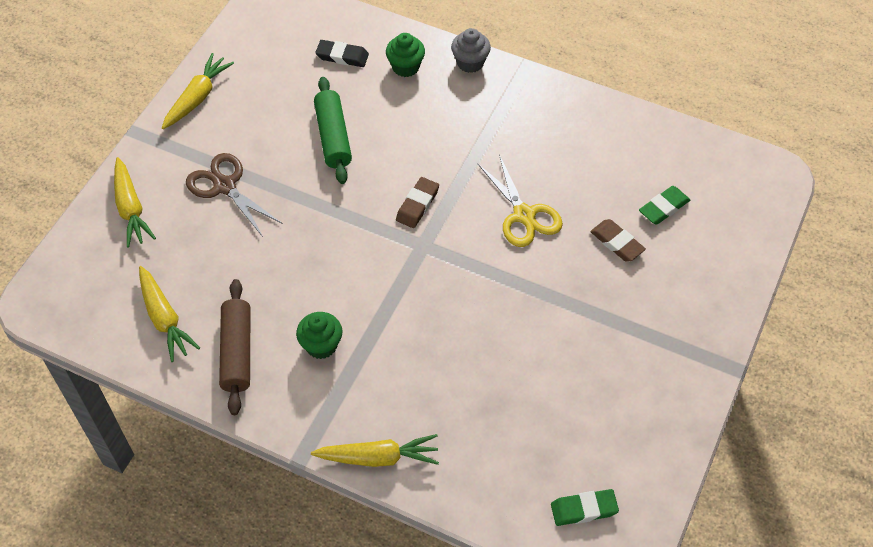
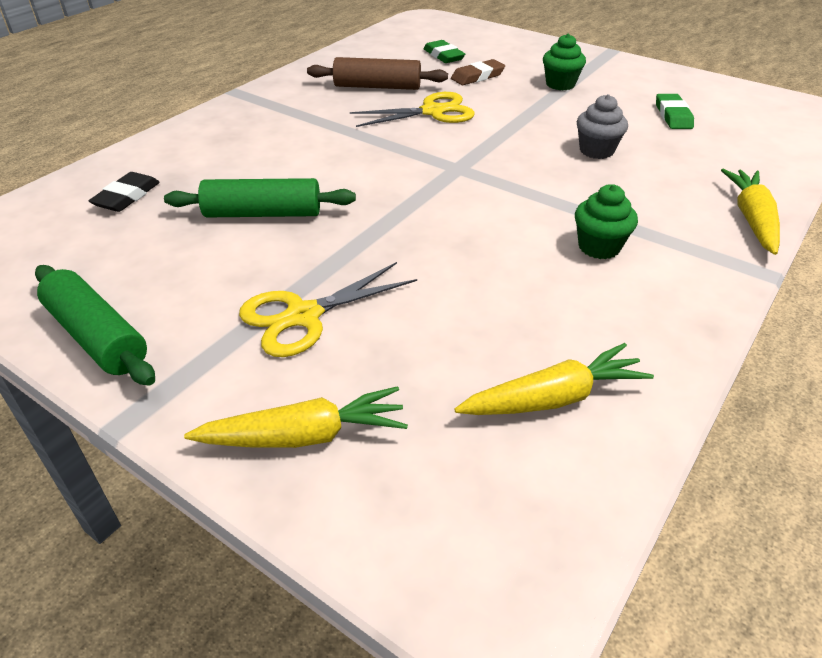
camera: 80 degrees left, 15 degrees down
yellow carrot [162,53,234,129] -> green rolling pin [35,265,155,386]
brown scissors [186,153,283,237] -> yellow scissors [239,262,417,357]
brown rolling pin [219,279,251,415] -> brown rolling pin moved to [307,57,448,90]
green cupcake [386,33,425,77] -> green cupcake moved to [543,34,586,90]
brown eraser [396,177,439,228] -> none
grey cupcake [451,28,491,73] -> grey cupcake moved to [577,94,628,159]
green eraser [551,489,619,526] -> green eraser moved to [656,94,694,129]

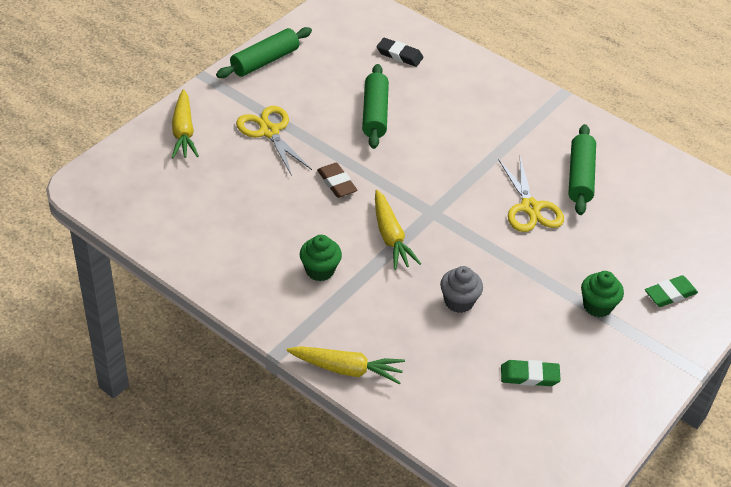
camera: 90 degrees right, 5 degrees up
brown rolling pin [307,57,448,90] -> green rolling pin [568,124,596,215]
green eraser [424,40,465,63] -> green eraser moved to [645,275,698,307]
brown eraser [451,59,505,85] -> brown eraser moved to [317,163,357,198]
yellow carrot [454,343,654,415] -> yellow carrot moved to [375,190,421,270]

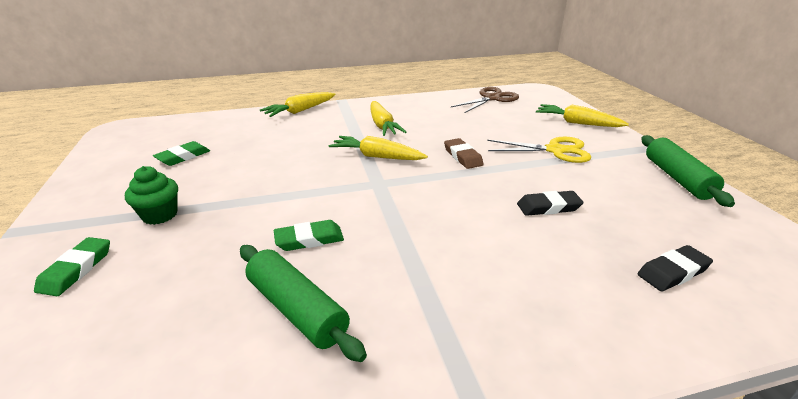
camera: 130 degrees right, 15 degrees down
green cupcake [300,235,342,281] -> yellow carrot [371,101,406,136]
brown eraser [317,163,357,198] -> brown eraser turned 60 degrees clockwise [444,138,484,169]
green rolling pin [362,64,389,149] -> black eraser [517,191,584,216]
grey cupcake [440,266,483,313] -> none
yellow scissors [498,157,564,232] -> green eraser [274,220,344,251]
none -> brown scissors [451,87,519,113]

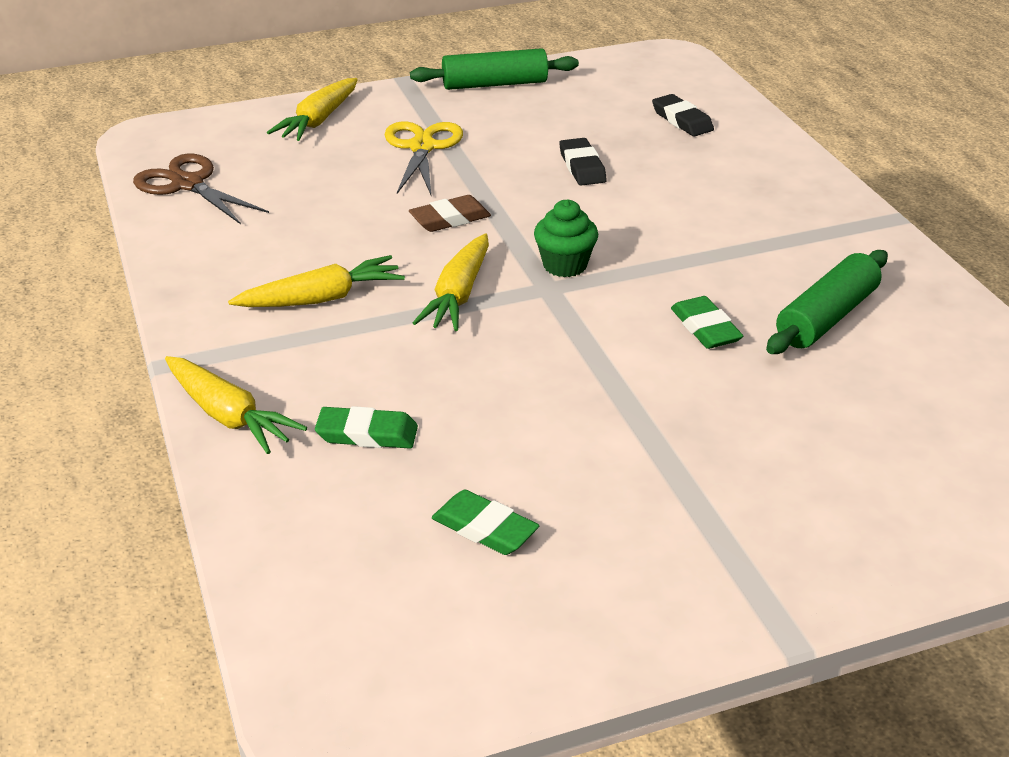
camera: 95 degrees left, 5 degrees up
green eraser [34,237,110,296] -> green eraser moved to [315,406,418,449]
green cupcake [125,166,178,225] -> green cupcake moved to [534,199,598,277]

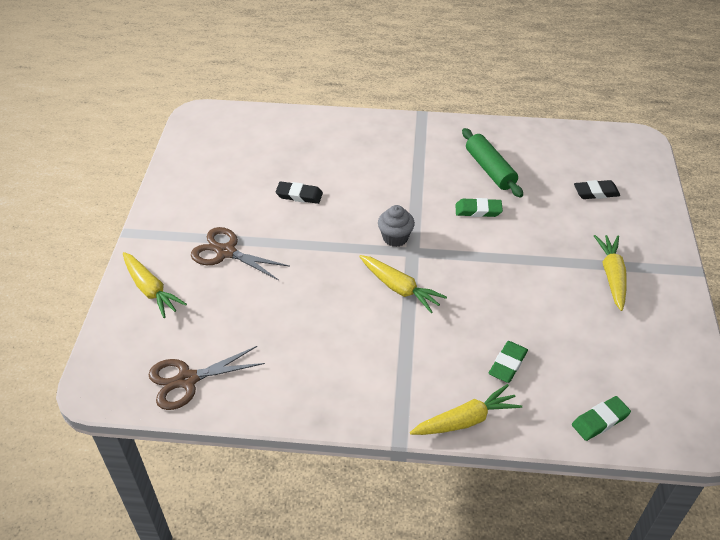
camera: 65 degrees left, 10 degrees up
yellow carrot [228,255,405,307] -> yellow carrot moved to [594,235,627,311]
yellow scissors [384,121,463,195] -> brown scissors [191,227,290,280]
brown eraser [409,195,491,232] -> none
green rolling pin [410,48,579,90] -> none
green eraser [432,490,539,555] -> green eraser moved to [572,396,631,441]
green cupcake [534,199,598,277] -> grey cupcake [378,205,415,247]
black eraser [652,94,714,136] -> black eraser moved to [574,180,620,199]

